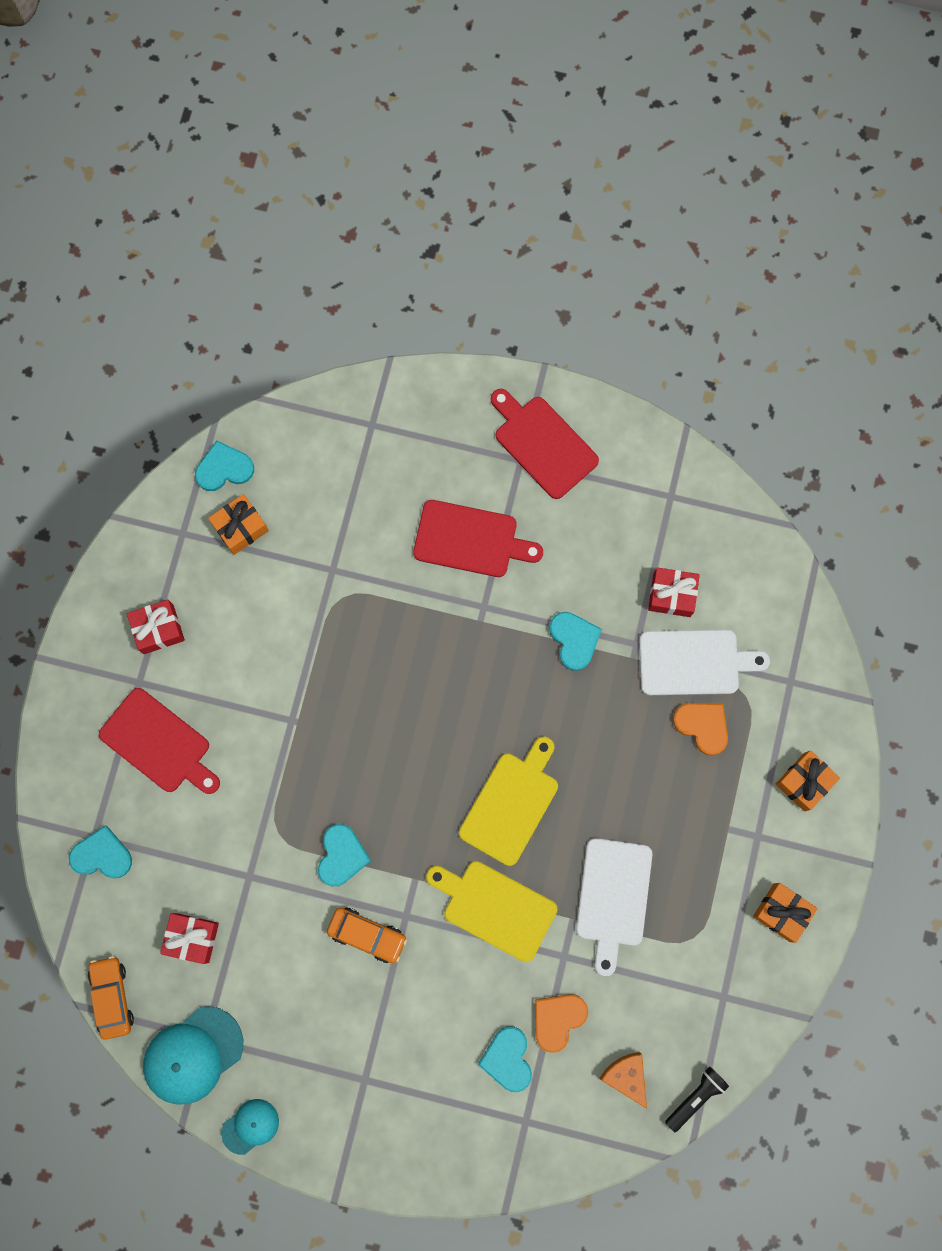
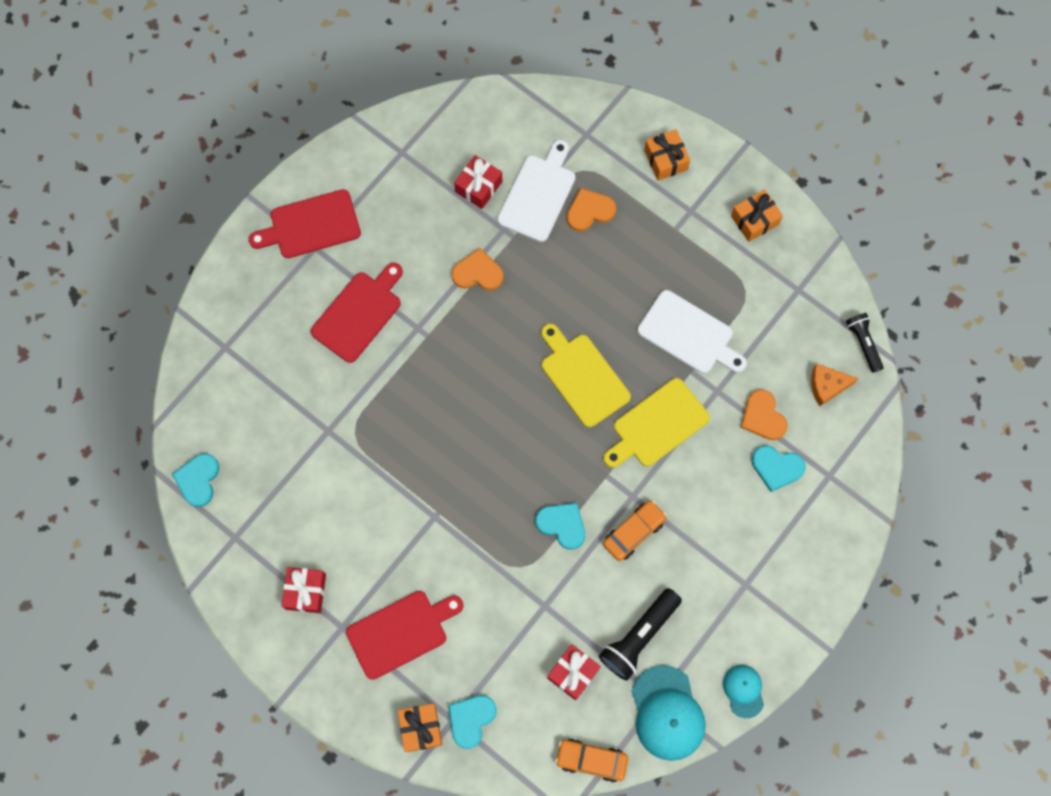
camera: 65 degrees left, 5 degrees down
orange gift [208,494,269,555] -> orange gift moved to [398,703,442,752]
turquoise heart [549,612,602,671] -> orange heart [452,248,504,290]
none -> black flashlight [599,588,682,681]

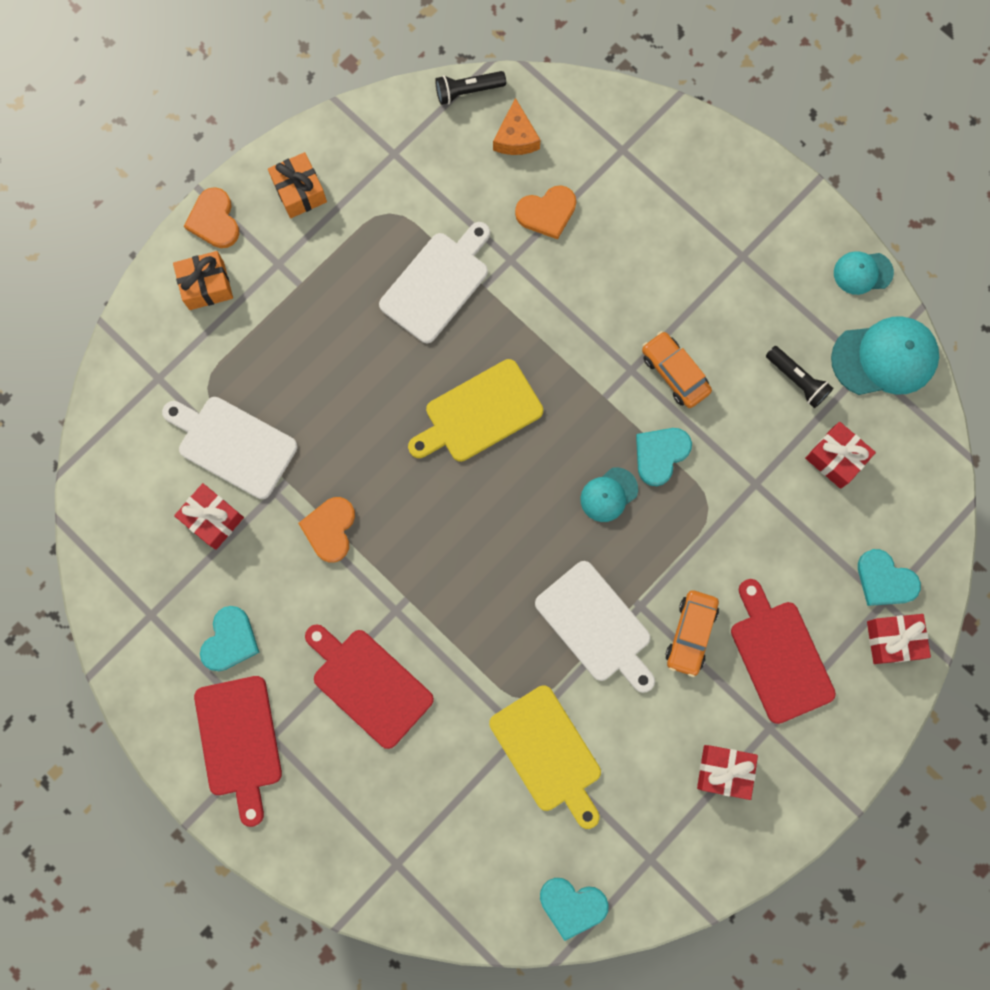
camera: 85 degrees left, 5 degrees up
orange gift [398,703,442,752] -> red gift [867,614,931,664]
orange car [555,739,628,783] -> orange car moved to [666,590,719,677]
orange heart [567,188,616,231] -> orange heart moved to [184,187,239,248]
black flashlight [599,588,682,681] -> black flashlight [766,346,833,408], size x0.63
yellow cutting board [604,378,710,468] -> yellow cutting board moved to [489,685,601,829]
turquoise heart [752,446,806,492] -> turquoise heart moved to [200,606,260,671]
none -> white cutting board [535,561,655,693]
none -> turquoise cap [580,467,638,522]

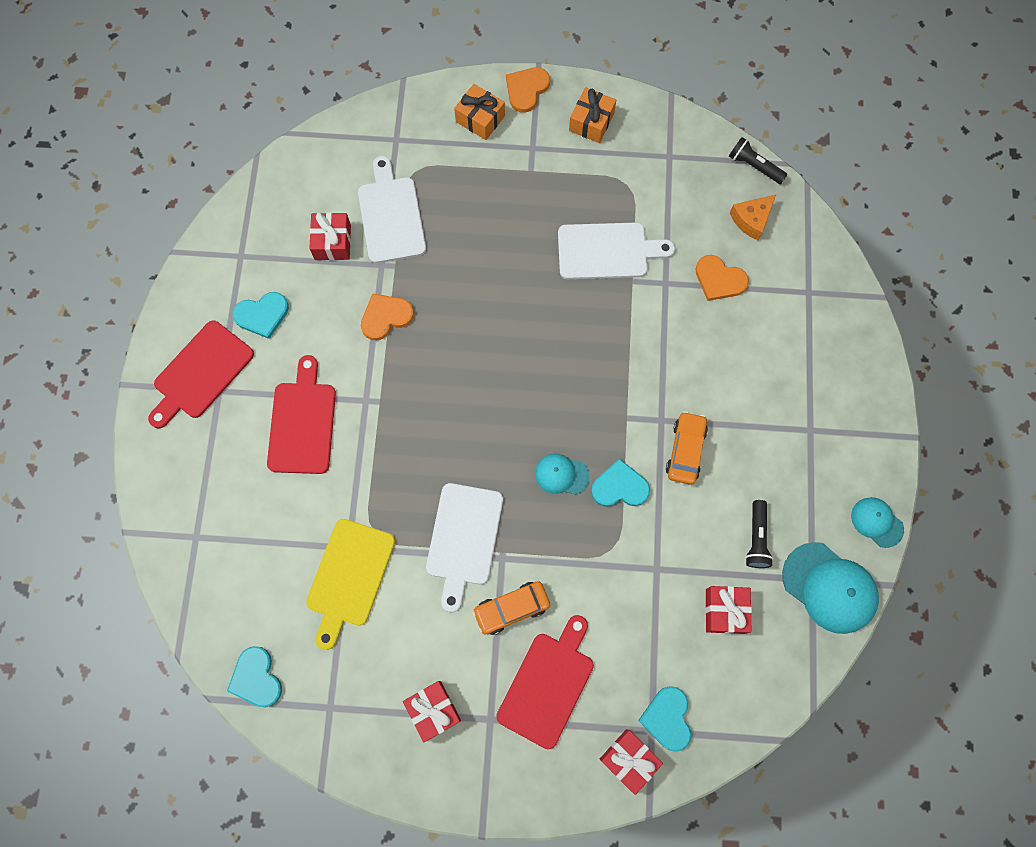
camera: 50 degrees right, 5 degrees down
yellow cutting board [408,359,543,462] -> none

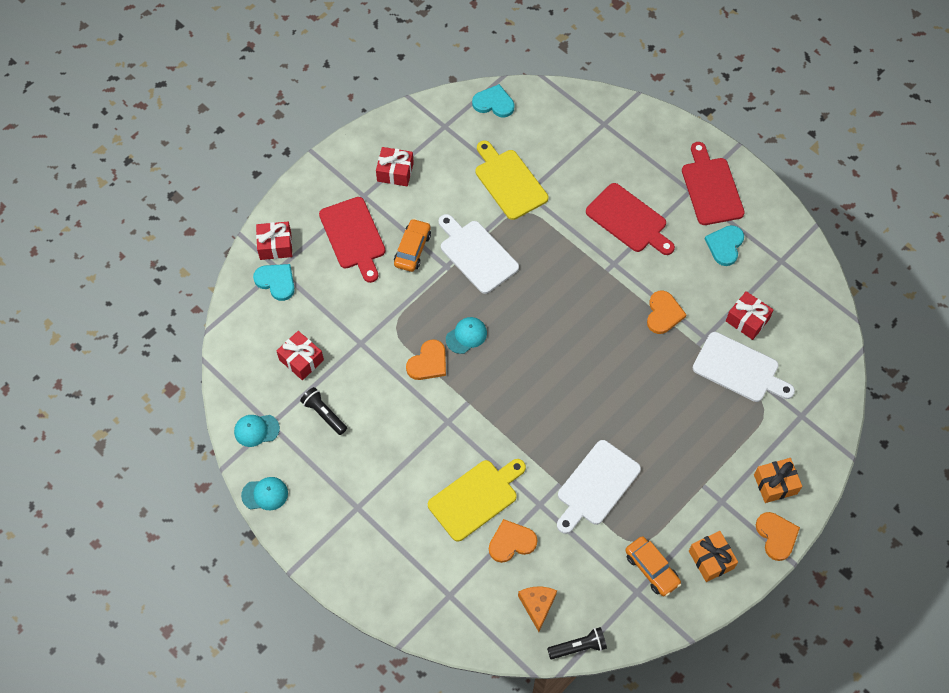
camera: 130 degrees right, 10 degrees down
turquoise heart [591,458,650,507] -> orange heart [406,339,446,380]
orange car [666,411,708,485] -> orange car moved to [625,536,681,596]
turquoise cap [782,542,879,634] -> turquoise cap [234,415,280,447], size x0.56
none -> yellow cutting board [428,459,526,542]

